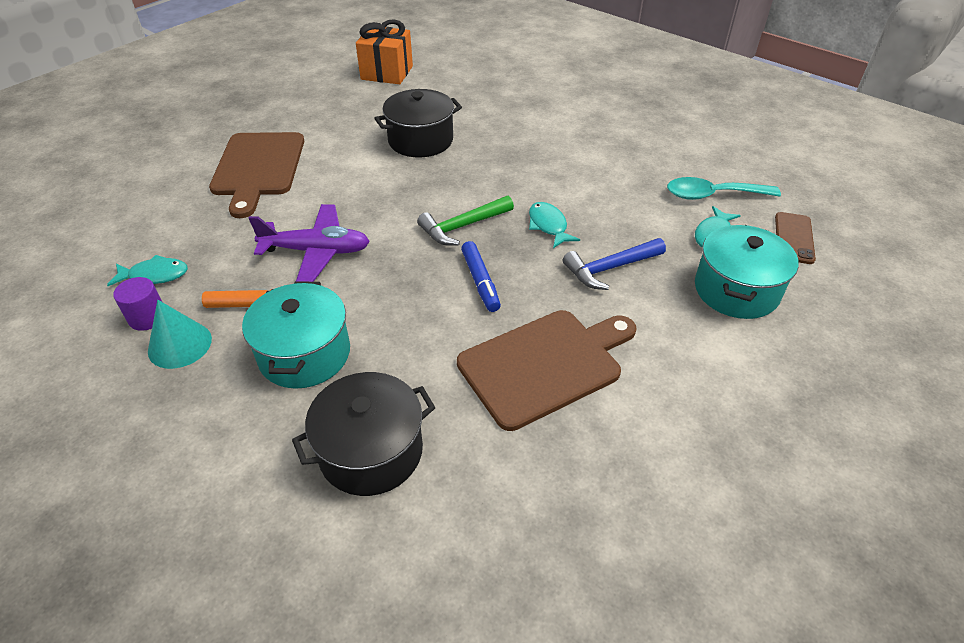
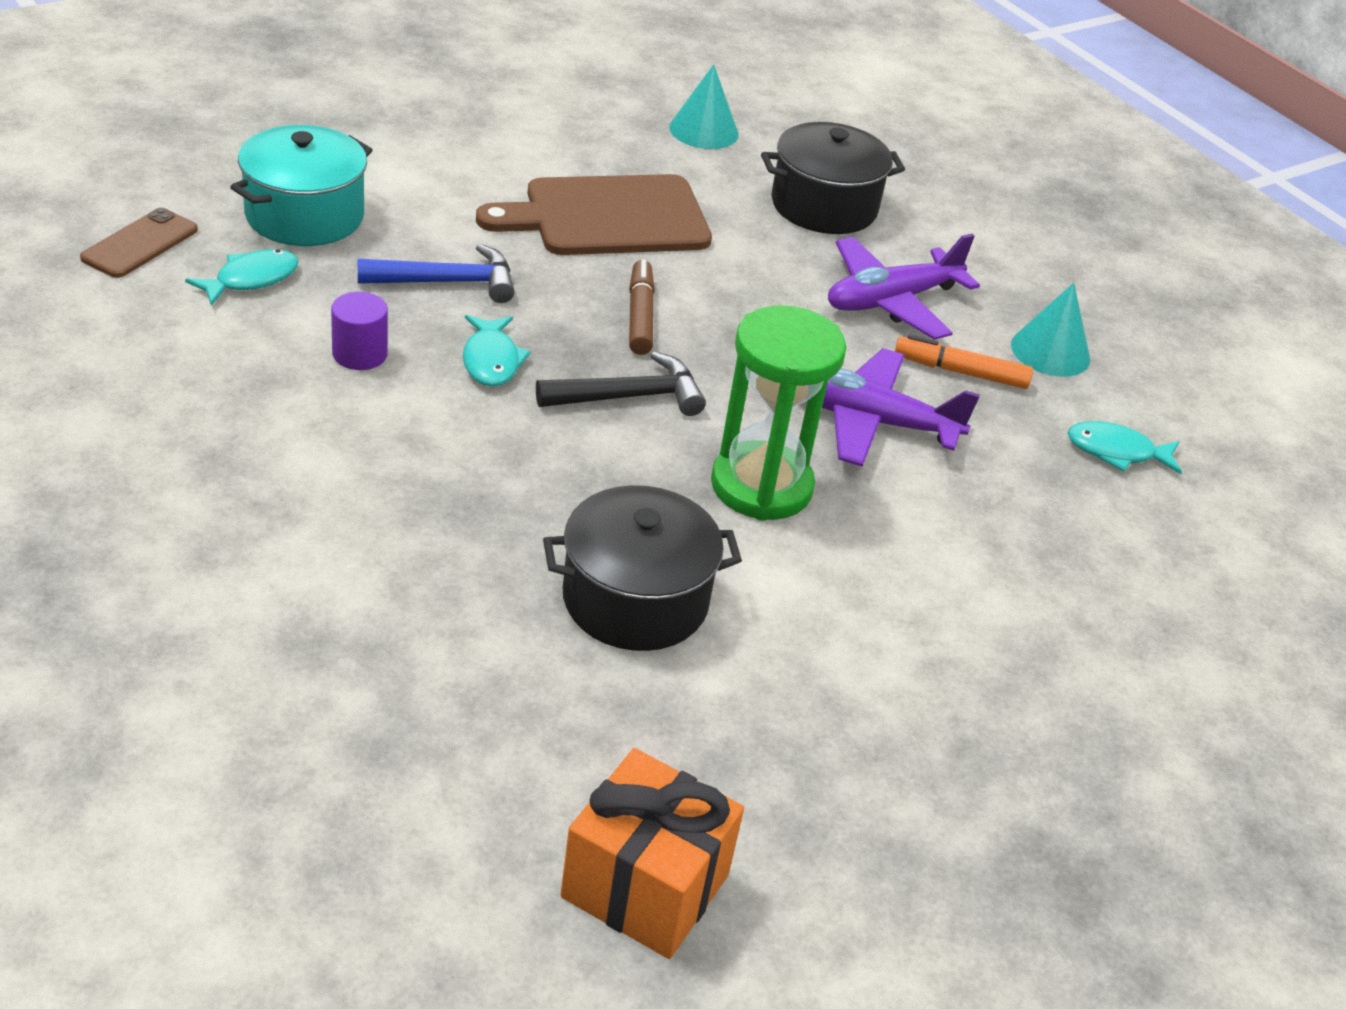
camera: 170 degrees left, 5 degrees down
purple cylinder [113,277,162,331] -> purple cylinder moved to [331,292,388,370]
brown cutting board [209,132,304,218] -> none
turquoise pot [242,282,350,389] -> purple plane [828,234,980,340]
green hammer [417,195,514,246] -> black hammer [536,352,706,416]
blue marker [461,241,501,312] -> brown marker [629,259,655,355]
turquoise spoon [667,177,781,200] -> none
none -> turquoise cone [669,64,739,149]
none -> green hourglass [711,305,846,521]

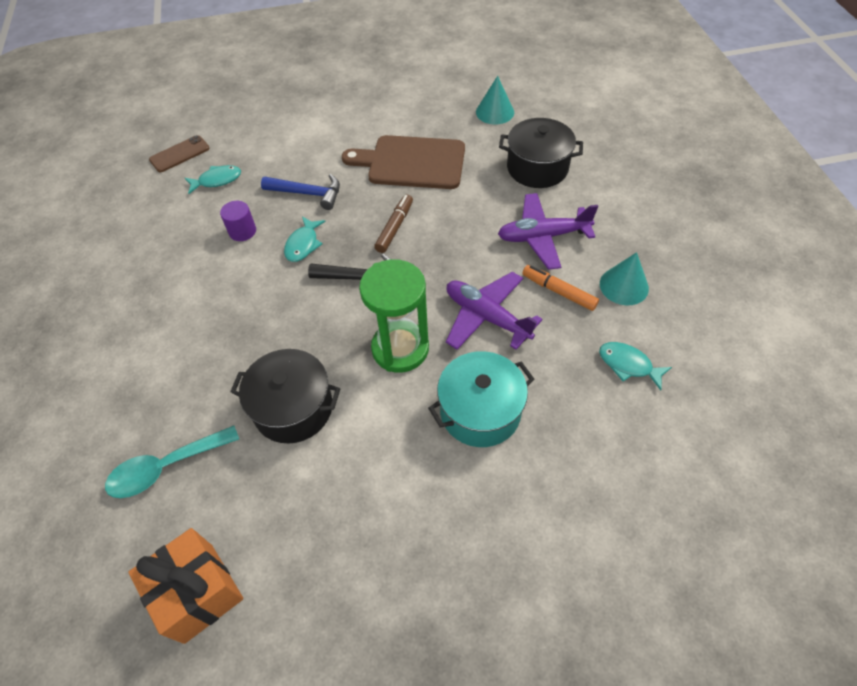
camera: 30 degrees right, 15 degrees up
turquoise pot [230,125,373,246] -> turquoise pot moved to [428,351,534,447]
none -> turquoise spoon [105,426,239,498]

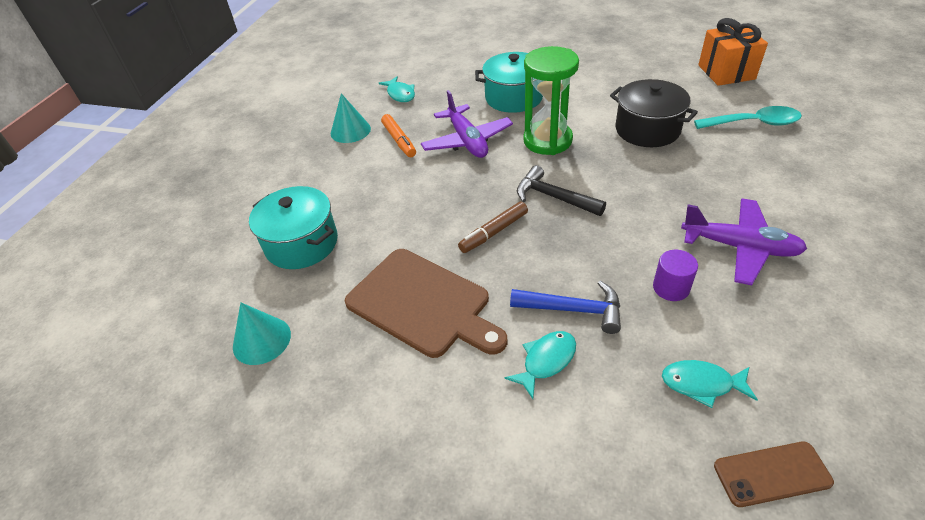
camera: 150 degrees left, 10 degrees down
blue hammer [261,174,340,210] -> blue hammer turned 150 degrees clockwise [510,281,621,334]
turquoise fish [284,216,326,262] -> turquoise fish moved to [504,331,576,399]
purple plane [498,193,598,270] -> purple plane moved to [681,198,807,285]
black pot [499,118,583,188] -> turquoise pot [249,186,338,269]

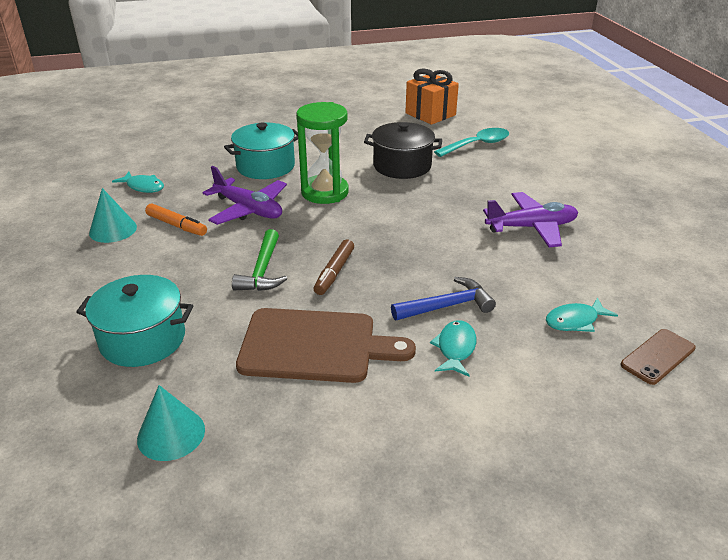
camera: 35 degrees left, 10 degrees down
black hammer [517,165,606,216] -> none
purple cylinder [653,250,698,301] -> none
none -> green hammer [232,229,287,291]

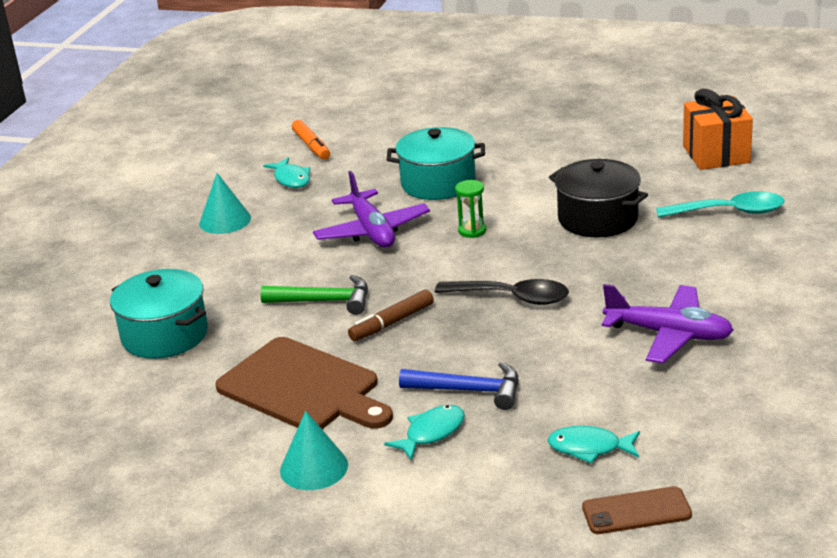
camera: 35 degrees right, 5 degrees down
turquoise cone [137,385,205,461] -> turquoise cone moved to [280,411,348,490]
orange marker [145,203,207,236] -> orange marker moved to [292,120,330,160]
green hammer [232,229,287,291] -> green hammer turned 120 degrees counterclockwise [260,275,368,315]
green hourglass [296,102,349,204] -> green hourglass [455,180,486,238], size x0.46
none -> black spoon [435,279,569,305]

